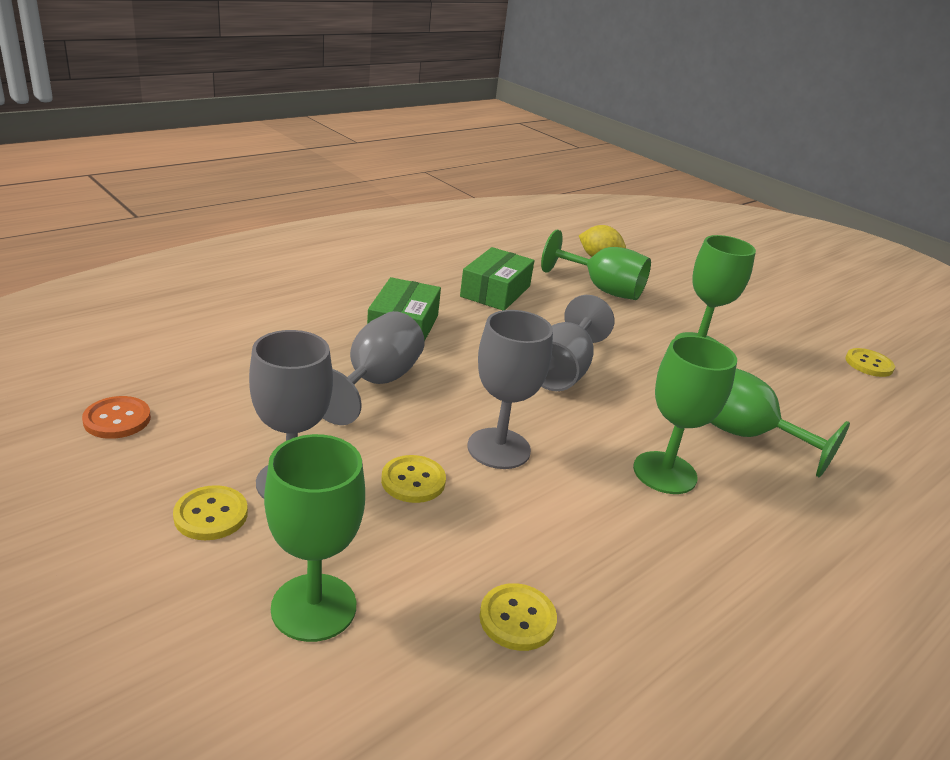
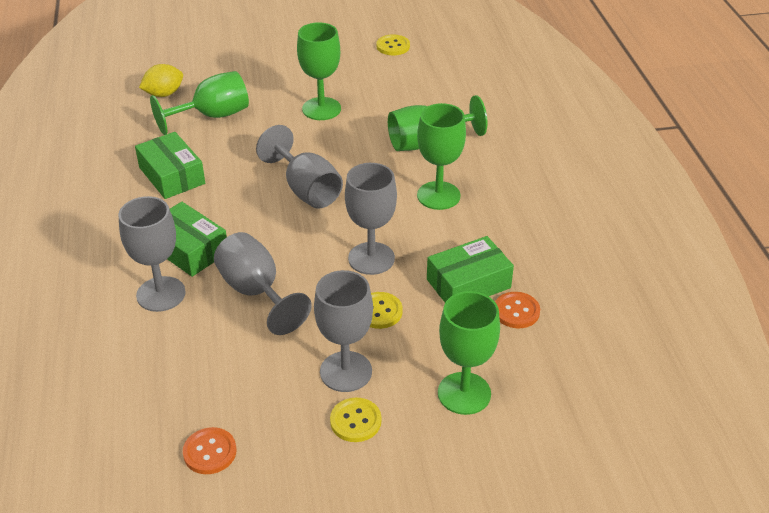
camera: 55 degrees left, 10 degrees up
yellow button [480,583,557,651] -> orange button [495,292,540,328]
none -> grey goblet [118,196,186,312]
none -> green box [427,236,514,303]

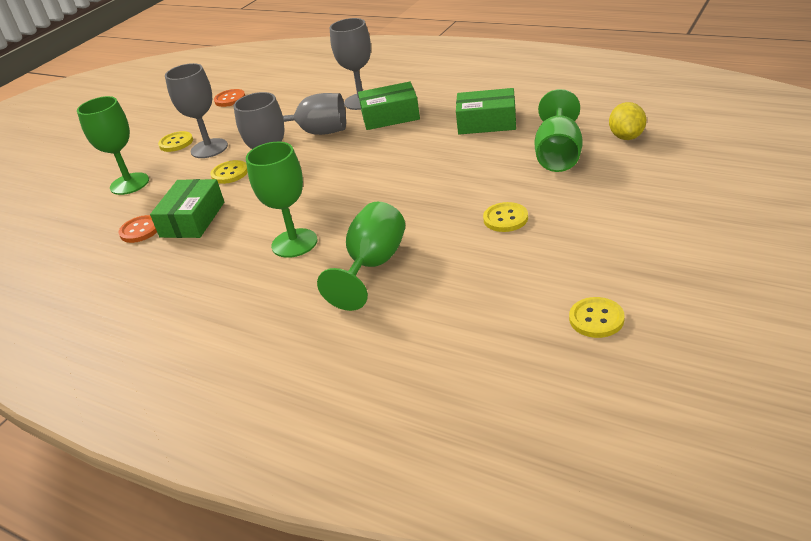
camera: 135 degrees right, 5 degrees down
grey goblet [256,125,343,208] -> none
green goblet [297,22,341,120] -> yellow button [483,202,528,232]

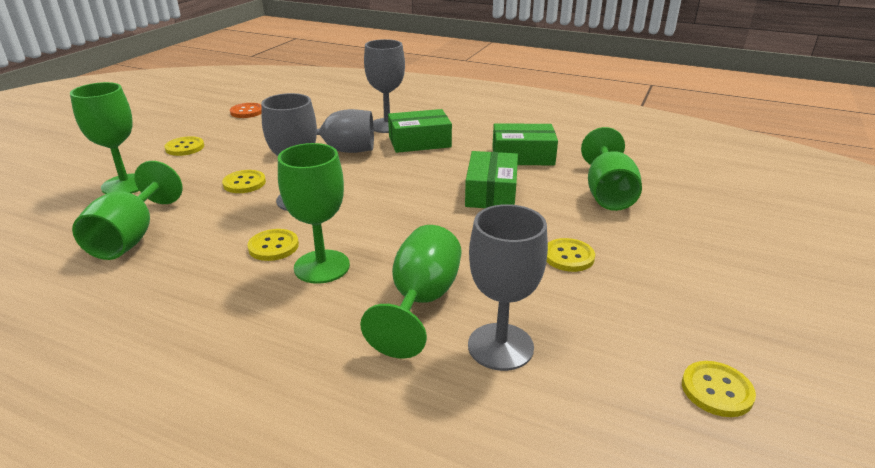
camera: 10 degrees left, 5 degrees down
orange button [119,215,157,243] -> green goblet [72,161,182,260]
green box [150,179,224,238] -> green box moved to [465,151,518,208]
grey goblet [165,63,228,158] -> grey goblet moved to [468,204,548,371]
yellow lemon [609,102,646,140] -> none
none -> yellow button [247,229,299,261]

